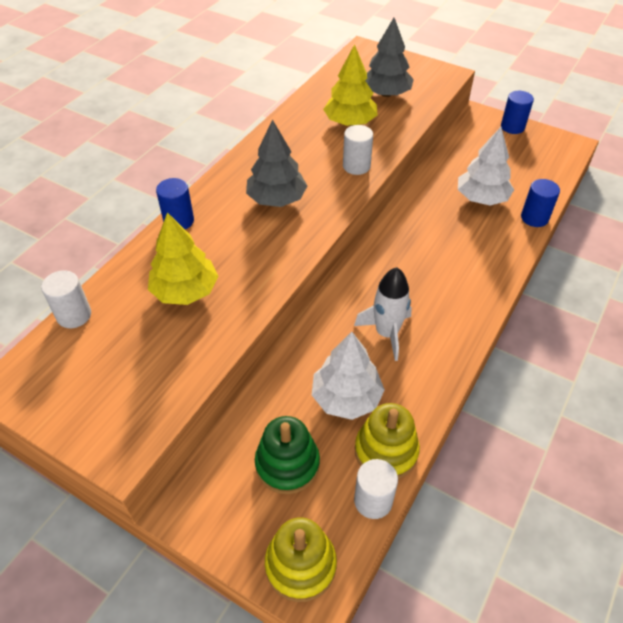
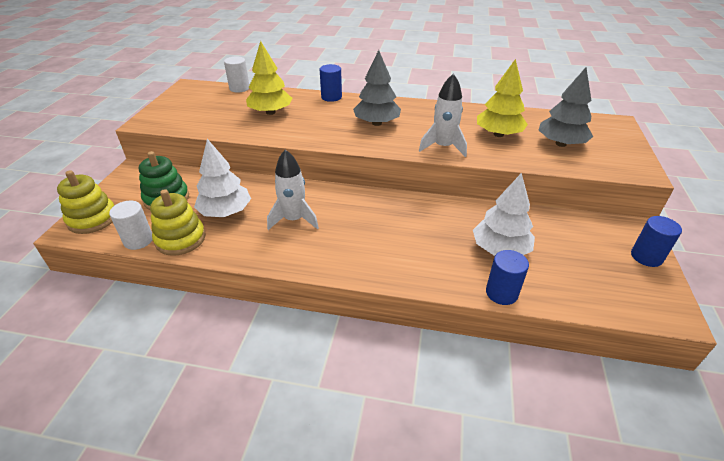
camera: 70 degrees right, 10 degrees down
white cylinder [343,125,373,175] -> white rocket [419,74,467,157]

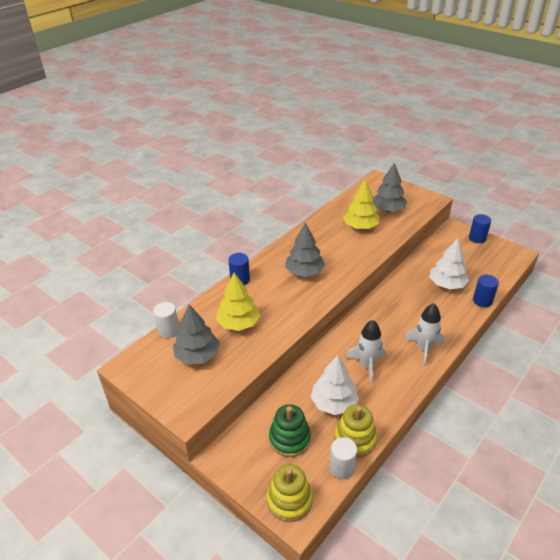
camera: 60 degrees left, 0 degrees up
white rocket [419,74,467,157] -> white rocket moved to [405,303,444,366]
none -> grey tree [173,305,220,365]

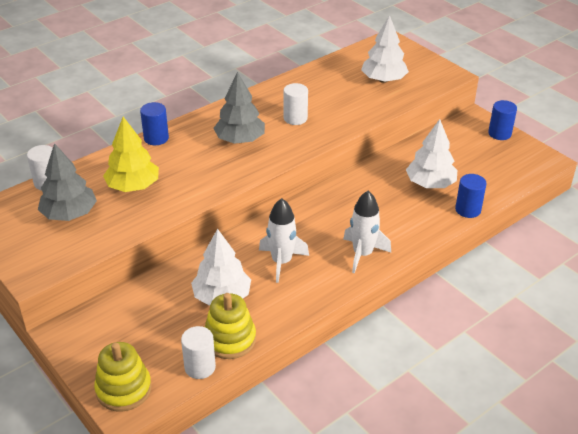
camera: 10 degrees right, 0 degrees up
green stacking toy [269,404,311,457] -> none
yellow tree [343,179,379,229] -> none
grey tree [372,163,407,212] -> white tree [361,15,409,83]
none -> white cylinder [284,83,308,125]

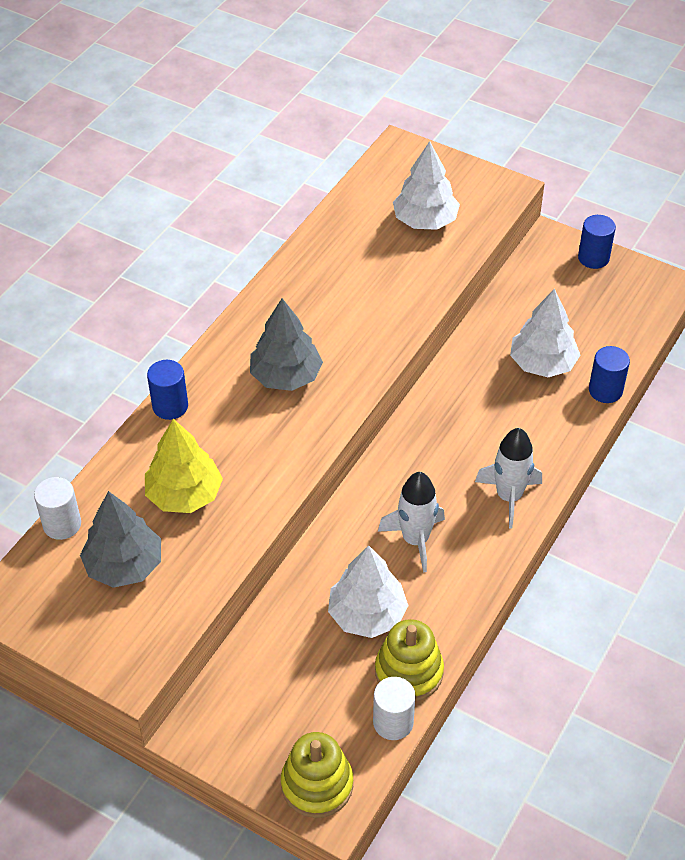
camera: 20 degrees left, 10 degrees up
white cylinder [284,83,308,125] -> none

